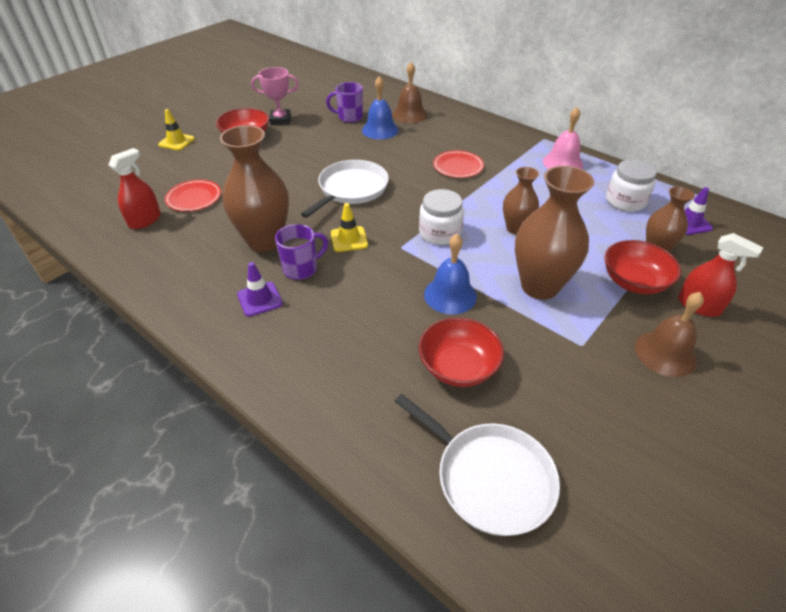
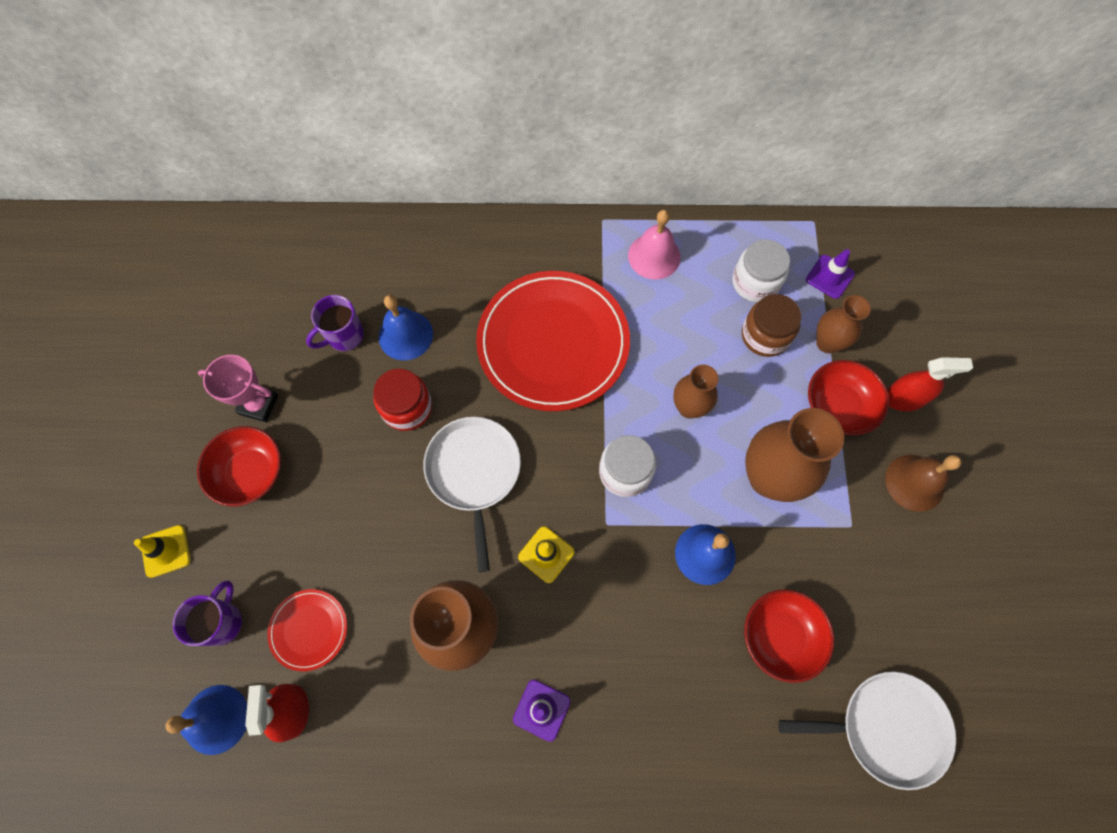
camera: 40 degrees left, 25 degrees up
pink trophy [251,67,299,125] -> pink trophy turned 60 degrees clockwise [198,355,278,422]
purple mug [275,224,328,280] -> purple mug moved to [173,581,242,646]
brown bell [392,62,427,123] -> none
red plate [433,150,484,178] -> red plate [476,271,630,411], size x2.20
none -> blue bell [165,685,247,755]
none -> red jar [373,369,432,431]
none -> brown jar [742,294,801,357]

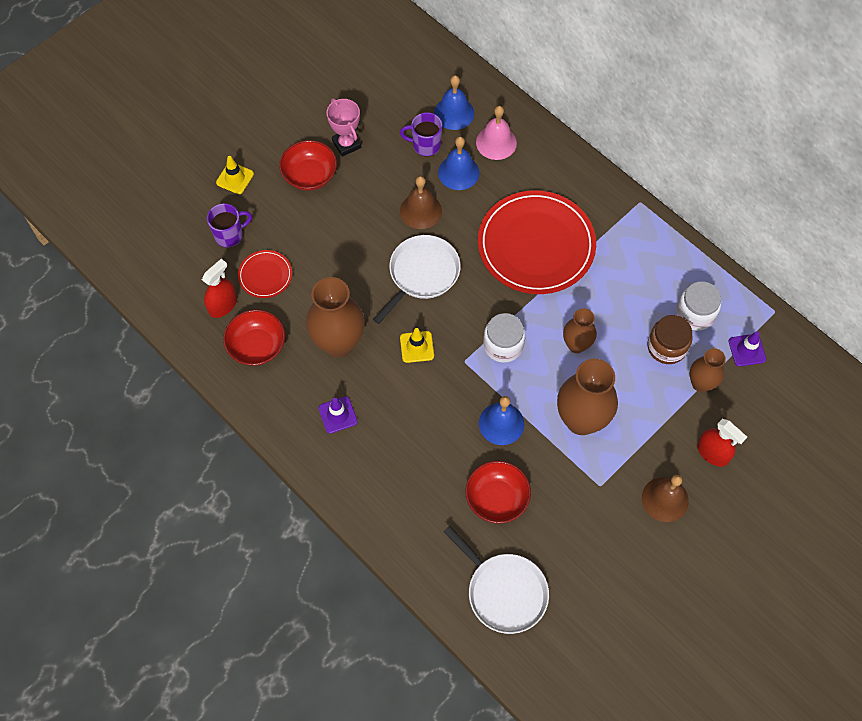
camera: 45 degrees right, 5 degrees down
blue bell [165,685,247,755] -> blue bell moved to [434,75,474,130]
red jar [373,369,432,431] -> brown bell [400,176,442,229]
pink bell [628,210,680,280] -> pink bell moved to [476,106,517,160]
red bowl [808,360,889,435] -> red bowl moved to [223,309,285,366]

